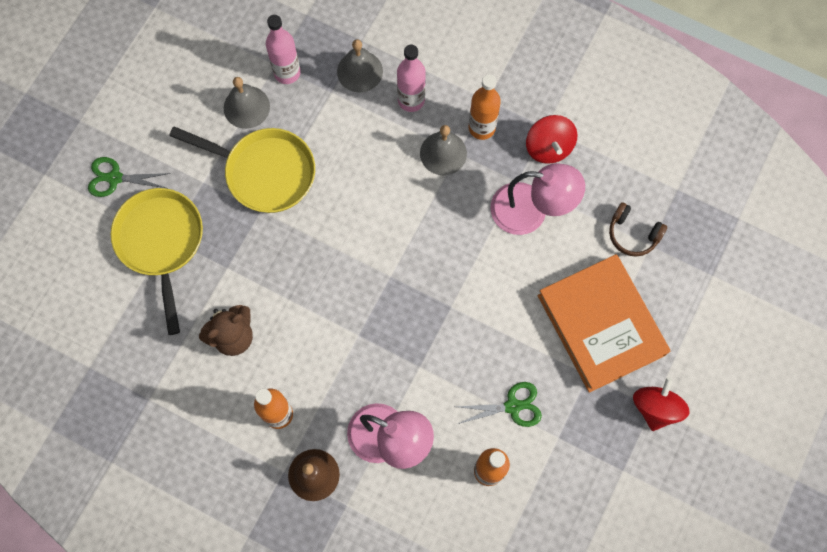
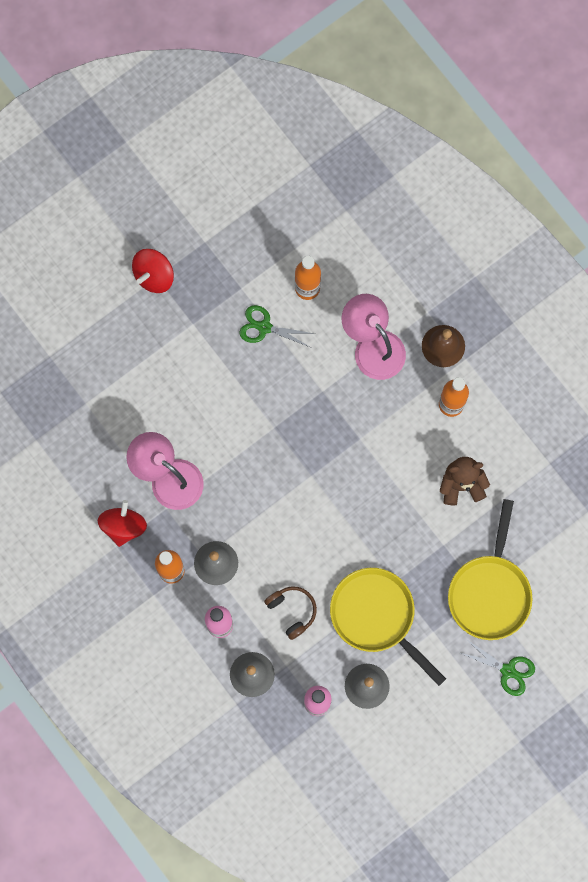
camera: 155 degrees left, 5 degrees up
orange book [538,254,670,393] -> none
brown headphones [609,202,667,257] -> brown headphones moved to [264,586,317,640]

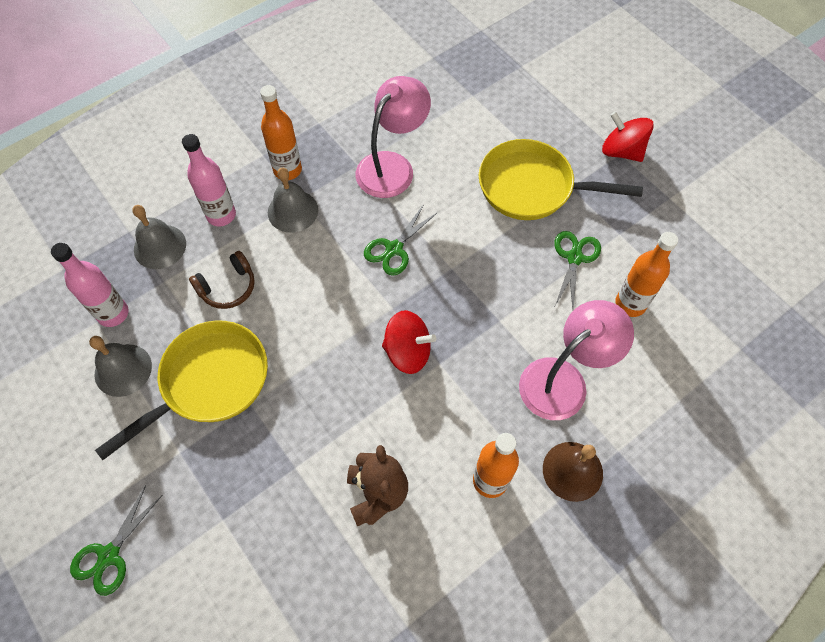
camera: 90 degrees right, 15 degrees down
red spinning top [98,500,147,547] -> red spinning top moved to [382,310,436,374]
yellow pan [448,499,532,640] -> yellow pan moved to [479,139,643,220]
none -> green scissors [364,204,438,276]

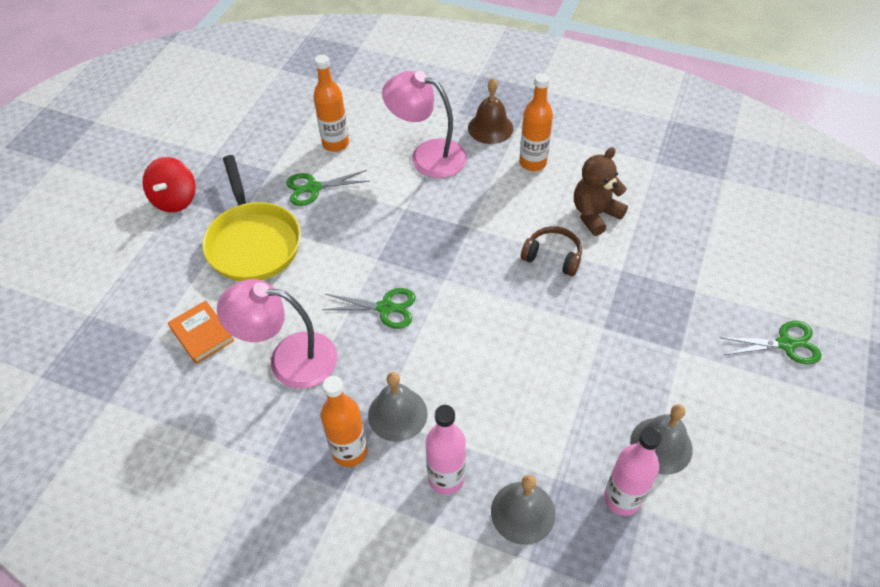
camera: 120 degrees left, 10 degrees down
yellow pan [95,320,268,460] -> none
brown headphones [189,251,255,309] -> brown headphones moved to [521,226,582,276]
red spinning top [382,310,436,374] -> none
none -> orange book [168,301,234,364]

